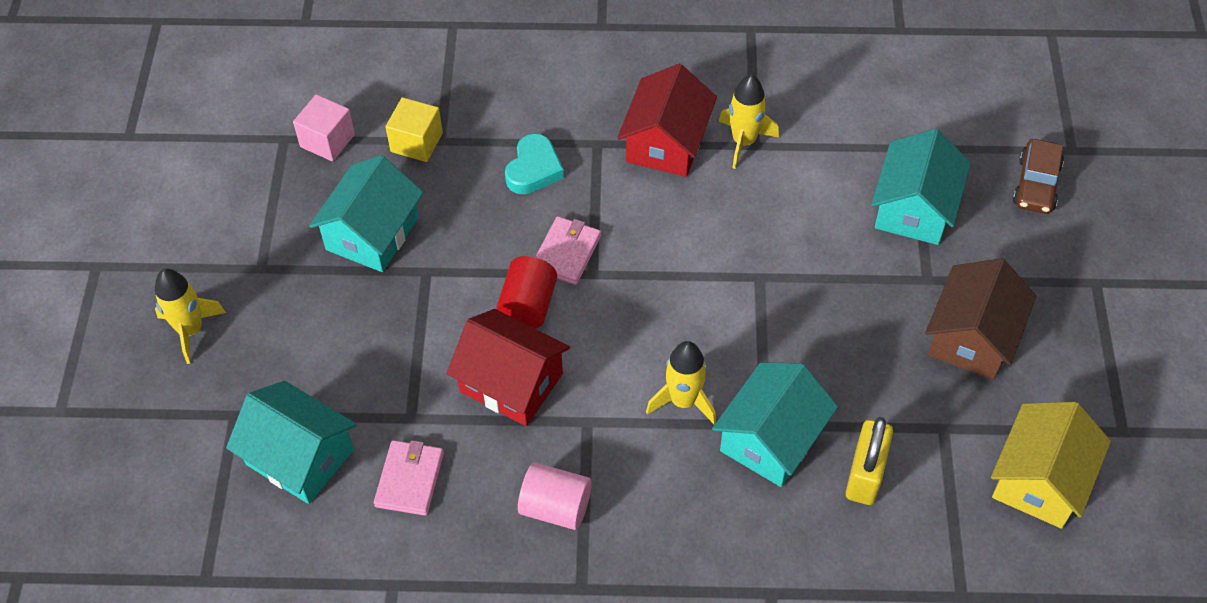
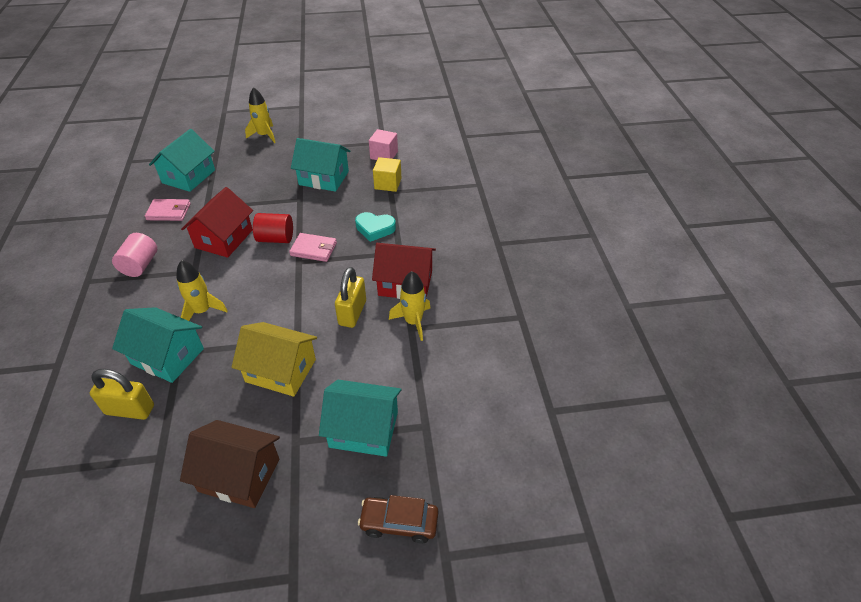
camera: 80 degrees right, 10 degrees down
yellow house [991,402,1111,529] -> yellow house moved to [232,322,317,397]
none -> yellow padlock [335,267,366,328]

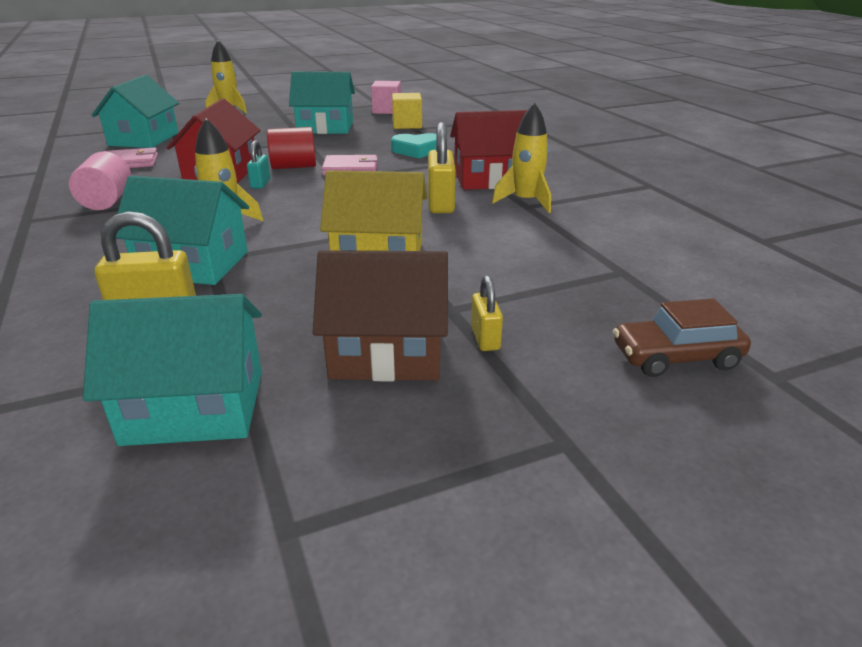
camera: 15 degrees left, 15 degrees down
turquoise house [319,380,401,457] -> turquoise house moved to [83,294,262,446]
none -> turquoise padlock [247,140,270,189]
none -> yellow padlock [471,275,503,351]

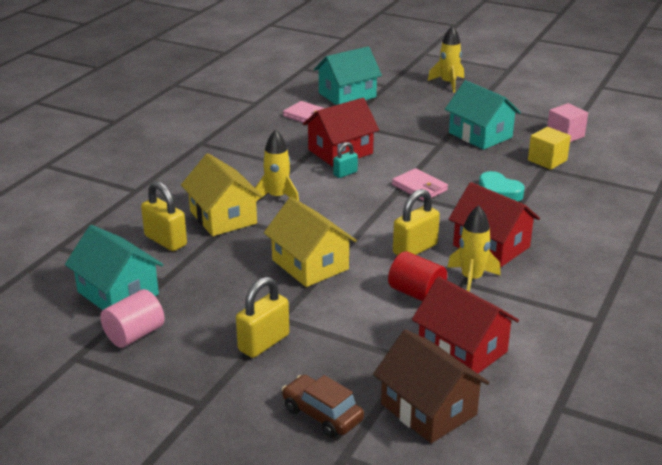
camera: 50 degrees right, 0 degrees up
pink cylinder [69,152,131,210] -> pink cylinder moved to [100,289,165,348]
turquoise house [116,176,249,285] -> yellow house [181,153,263,236]
red cylinder [267,127,316,169] -> red cylinder moved to [388,251,447,301]
brown house [313,250,448,381] -> brown house moved to [373,329,489,443]
yellow padlock [471,275,503,351] -> yellow padlock [236,277,289,358], size x1.71
none -> red house [412,276,519,373]

